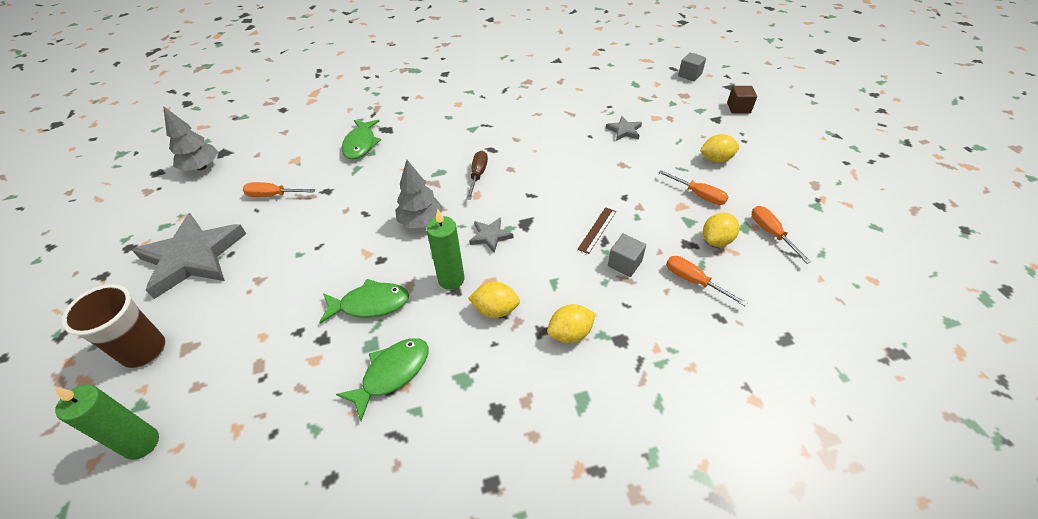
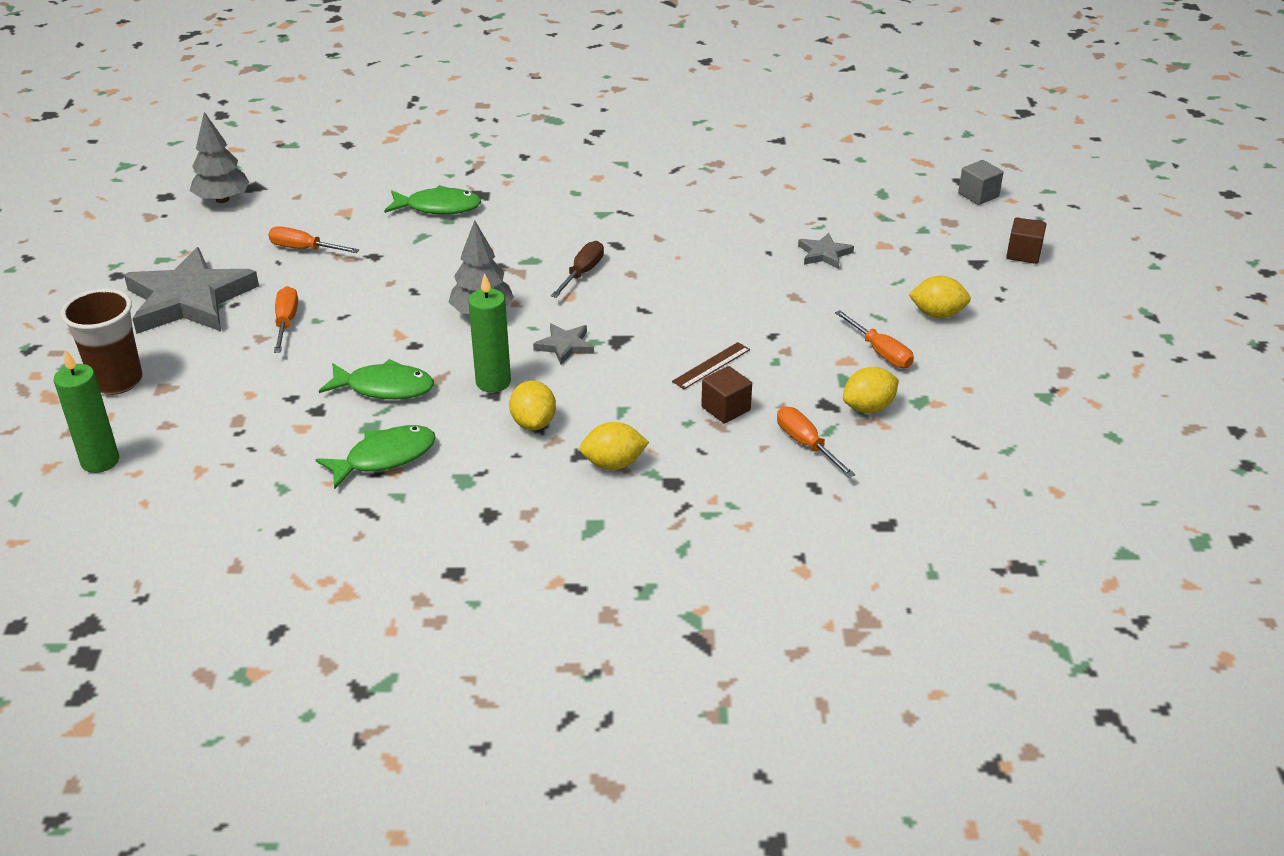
camera: 15 degrees right, 10 degrees down
green fish [342,120,381,160] -> green fish turned 105 degrees counterclockwise [384,185,481,215]
yellow lemon [468,282,520,318] -> yellow lemon turned 60 degrees clockwise [509,380,556,430]
grey cube [608,234,646,277] -> brown cube [701,366,752,423]
orange screwdriver [752,206,811,264] -> orange screwdriver moved to [274,286,298,353]

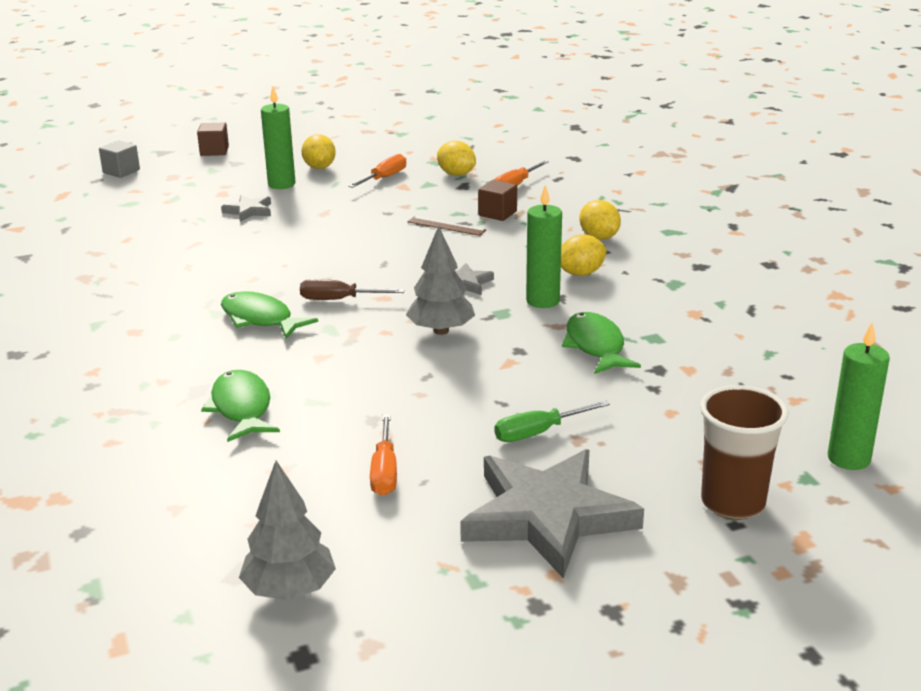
camera: 110 degrees left, 10 degrees down
orange screwdriver [274,286,298,353] -> green screwdriver [495,400,610,442]
green fish [315,425,436,490] -> green fish moved to [221,291,318,339]
none -> green candle [261,87,295,189]

